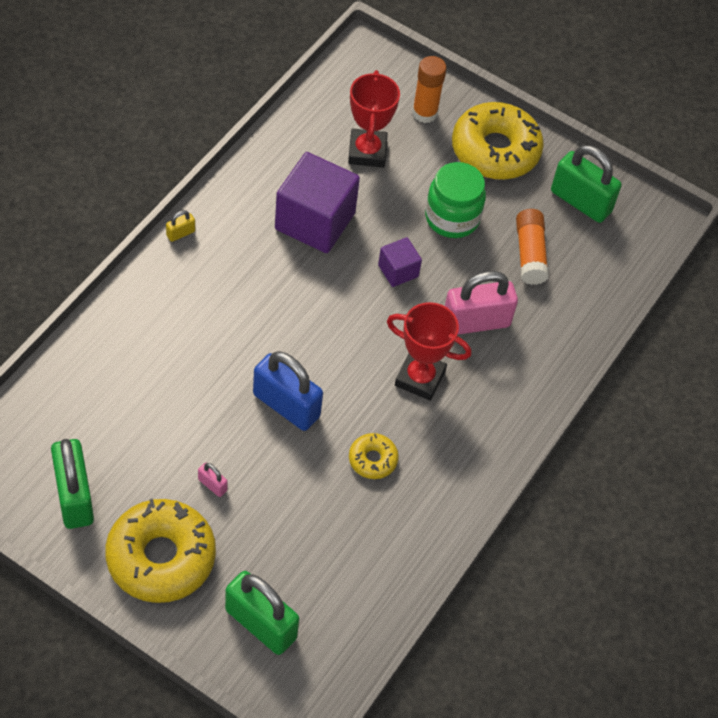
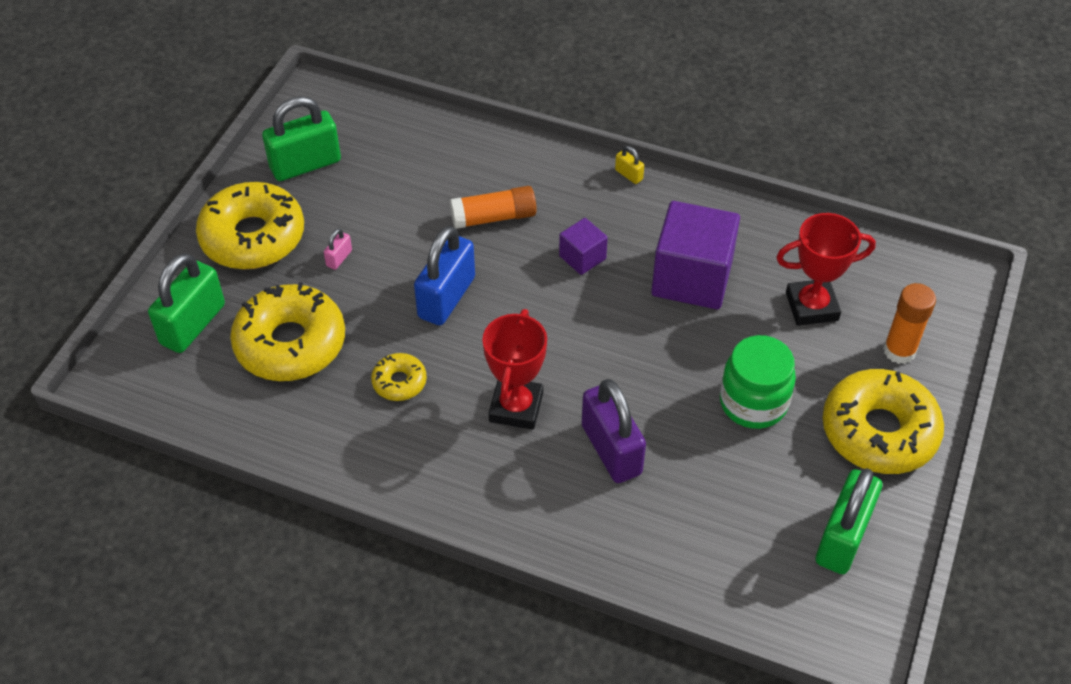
camera: 85 degrees right, 5 degrees down
purple cube [378,237,422,287] -> purple cube moved to [559,218,608,275]
pink padlock [445,271,518,335] -> purple padlock [582,379,646,483]
orange glue stick [516,209,549,285] -> orange glue stick moved to [450,186,537,229]
none -> yellow donut [230,282,345,381]

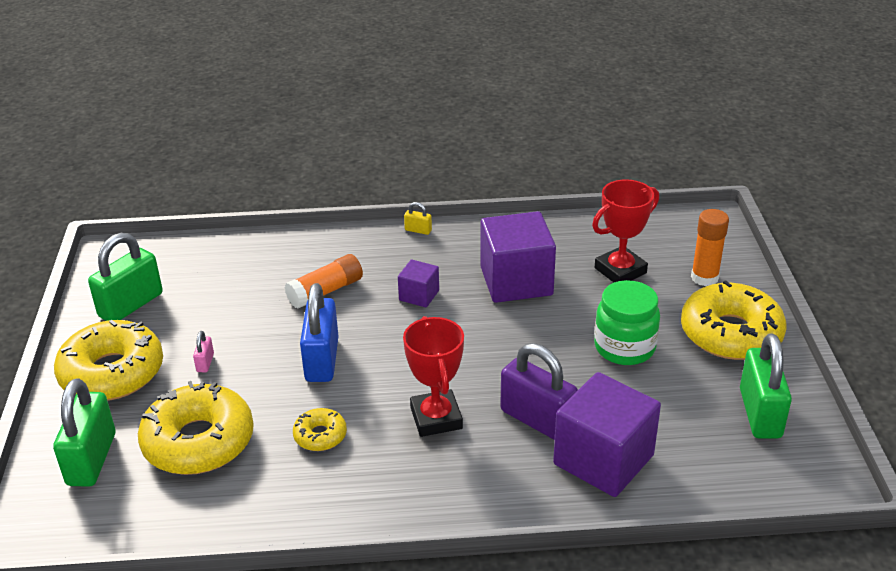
camera: 25 degrees left, 15 degrees down
none -> purple cube [553,372,661,497]

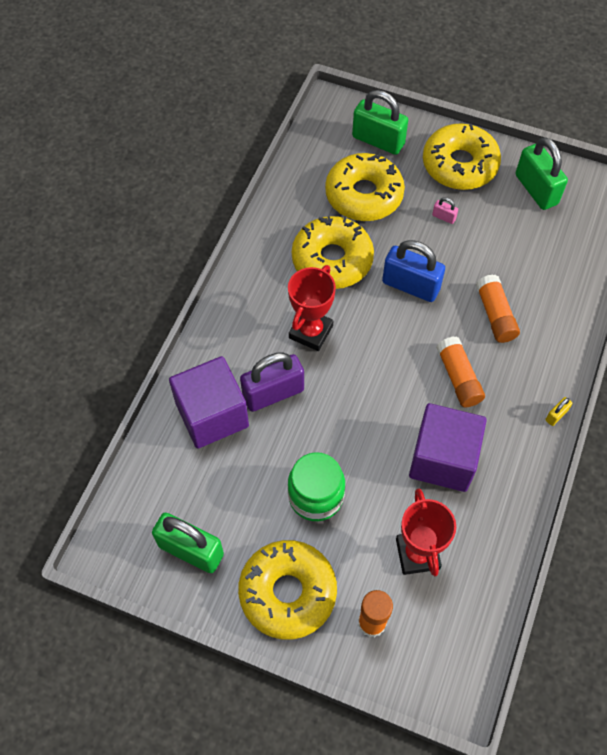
camera: 115 degrees right, 25 degrees up
yellow donut [293,408,347,451] -> yellow donut [292,216,374,289], size x2.09
purple cube [398,260,439,308] -> orange glue stick [436,336,485,407]
red trophy [403,316,464,437] -> red trophy turned 75 degrees counterclockwise [288,265,336,351]

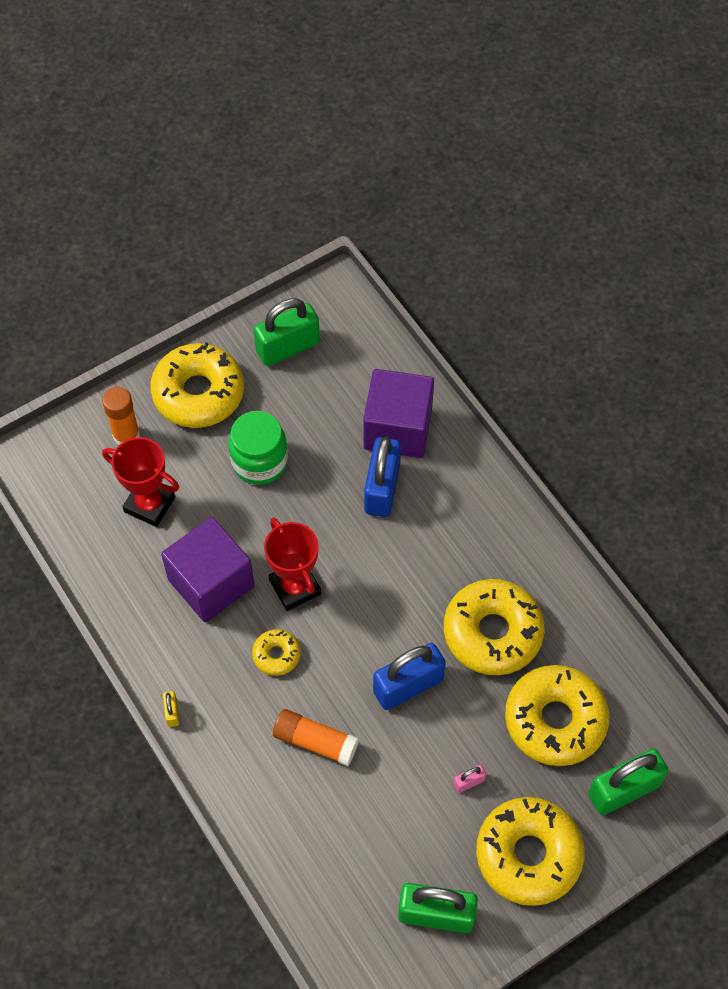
camera: 125 degrees right, 0 degrees up
purple padlock [240,352,304,412] -> blue padlock [364,437,401,517]
red trophy [288,265,336,351] -> red trophy moved to [264,517,321,611]
orange glue stick [436,336,485,407] -> yellow donut [252,629,301,676]

